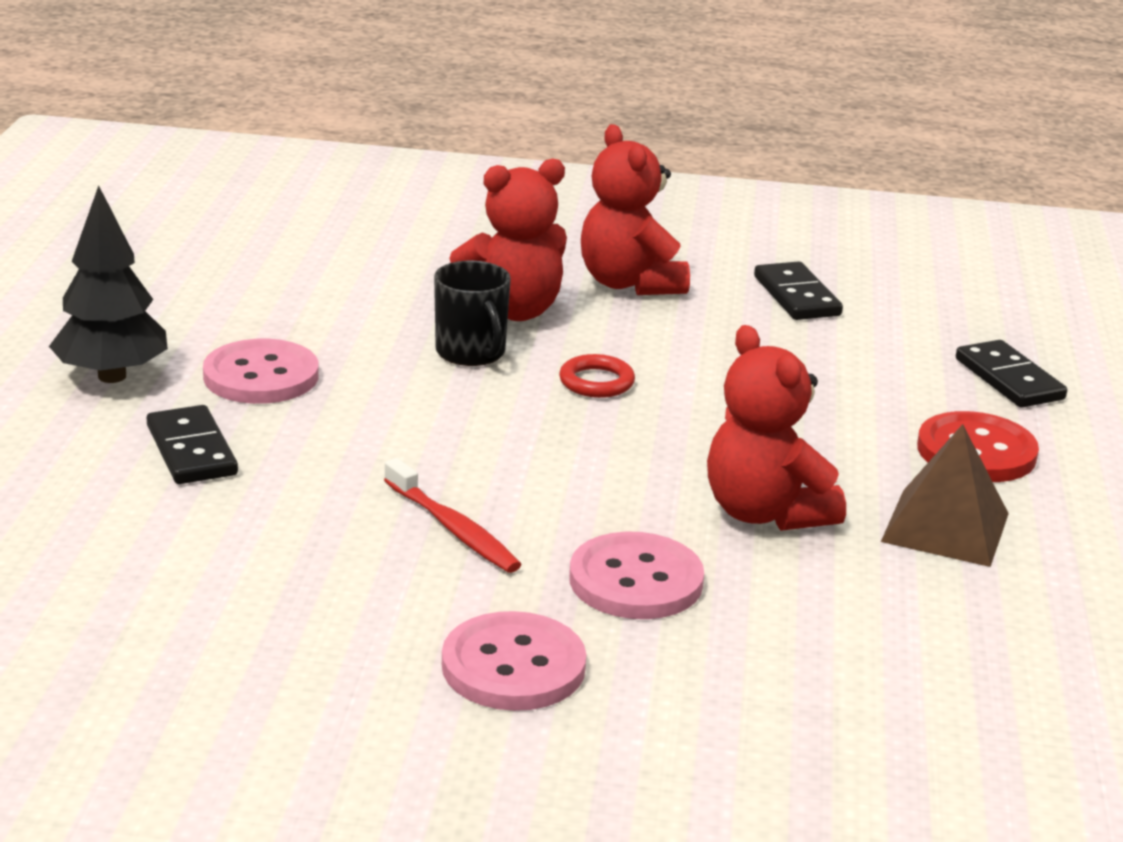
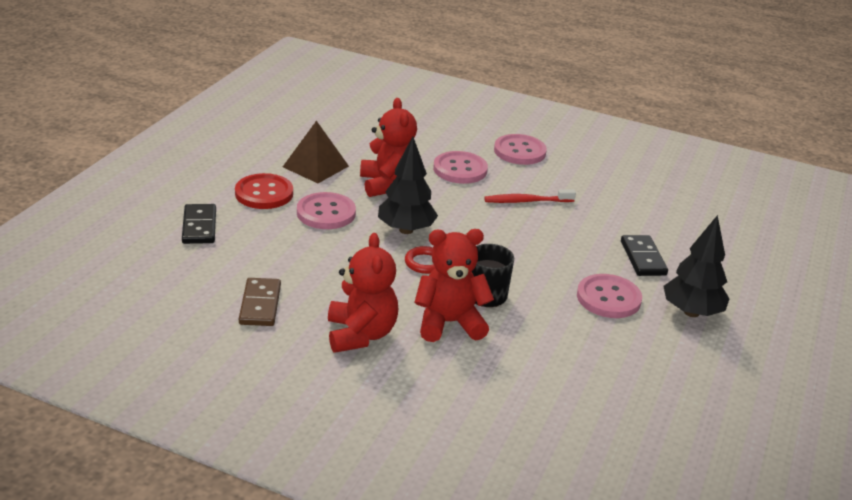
camera: 165 degrees left, 5 degrees up
red toothbrush [384,458,522,573] -> red toothbrush turned 75 degrees counterclockwise [484,189,576,203]
black domino [754,261,843,320] -> brown domino [239,278,281,326]
none -> pink button [297,192,356,229]
none -> black tree [378,136,438,234]

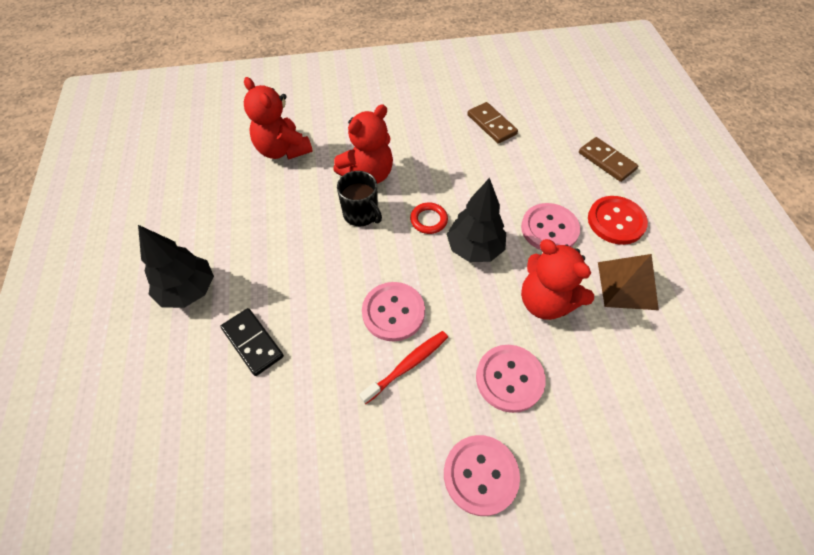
camera: 150 degrees right, 25 degrees up
black domino [182,204,216,244] -> brown domino [579,137,638,182]
red teddy bear [328,233,398,353] -> red teddy bear moved to [244,77,313,159]
pink button [577,274,642,318] -> pink button moved to [362,282,425,342]

